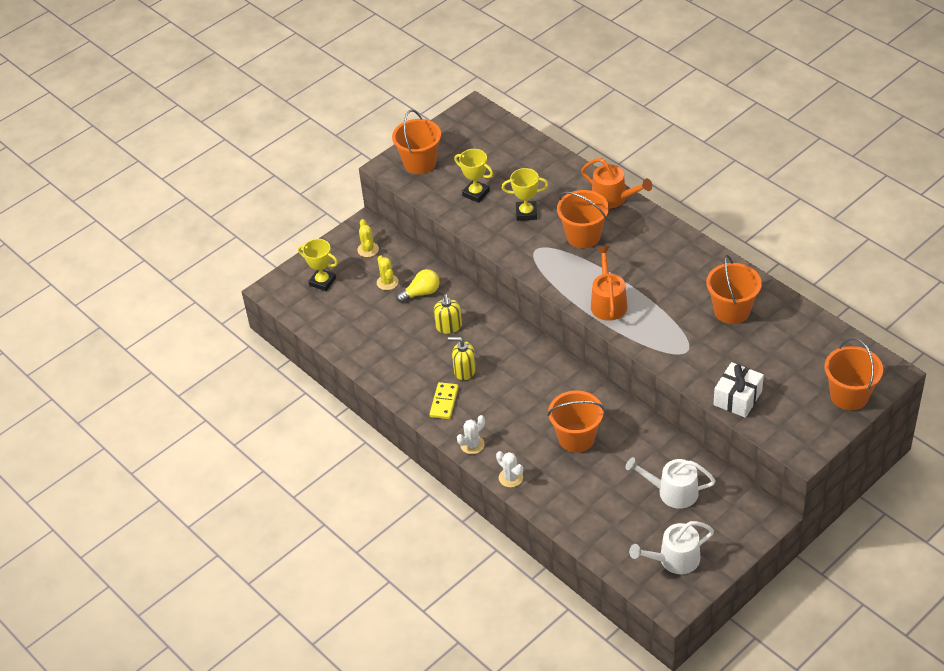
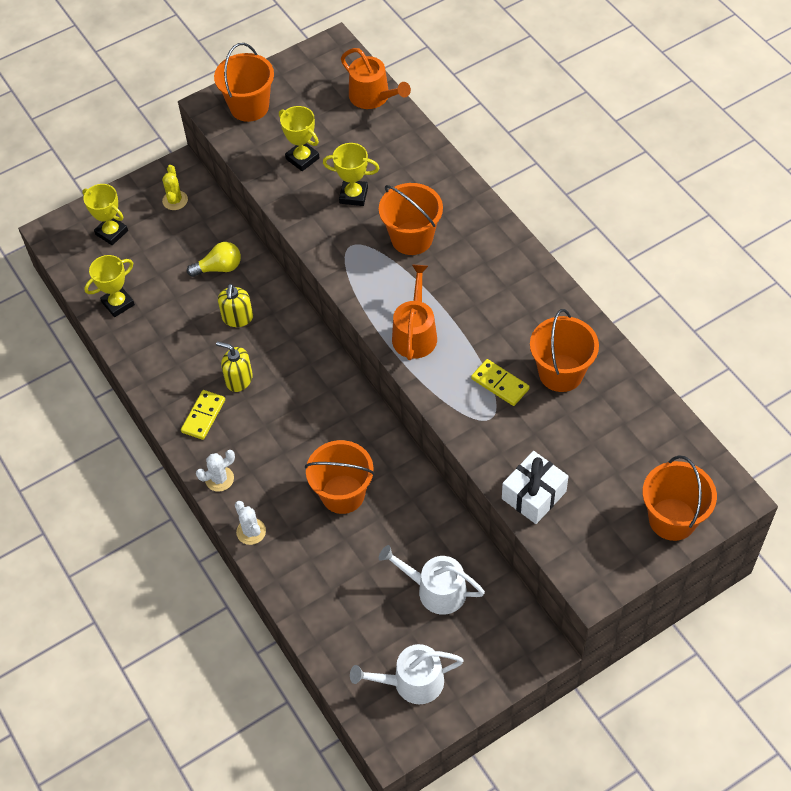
camera: 10 degrees right, 10 degrees up
yellow cactus [377,255,399,290] -> none
orange watering can [581,158,652,208] -> orange watering can moved to [341,48,411,109]
none -> yellow trophy [84,255,135,317]
none -> yellow domino [471,359,530,406]

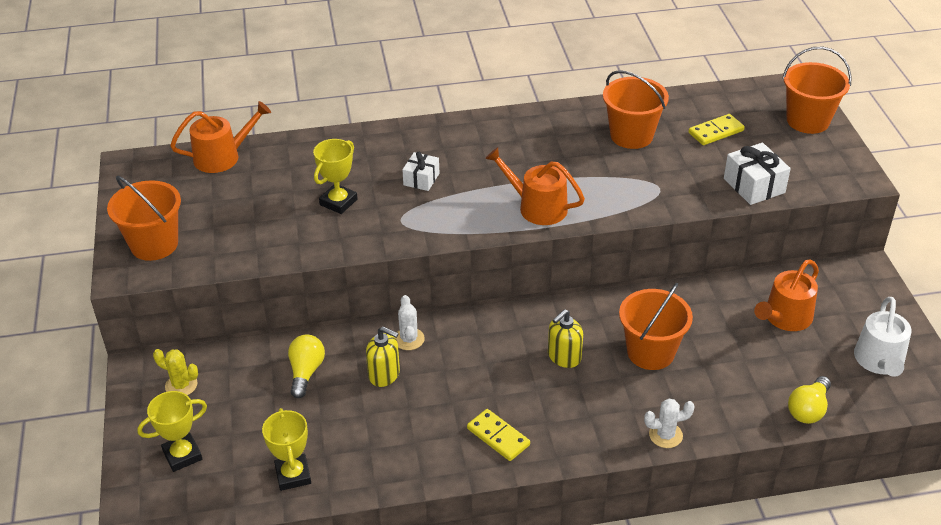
camera: 70 degrees left, 15 degrees down
white cactus [196,450,235,492] -> white cactus moved to [395,295,425,350]
yellow soap dispenser [216,341,253,392] -> yellow soap dispenser moved to [548,309,583,368]
yellow trophy [279,106,319,171] -> none
orange bucket [379,183,443,255] -> white gift [402,152,439,191]
white watering can [379,545,485,615] -> orange watering can [754,259,819,331]
yellow domino [471,359,530,406] -> yellow domino moved to [689,114,745,145]
none -> yellow light bulb [788,376,831,424]

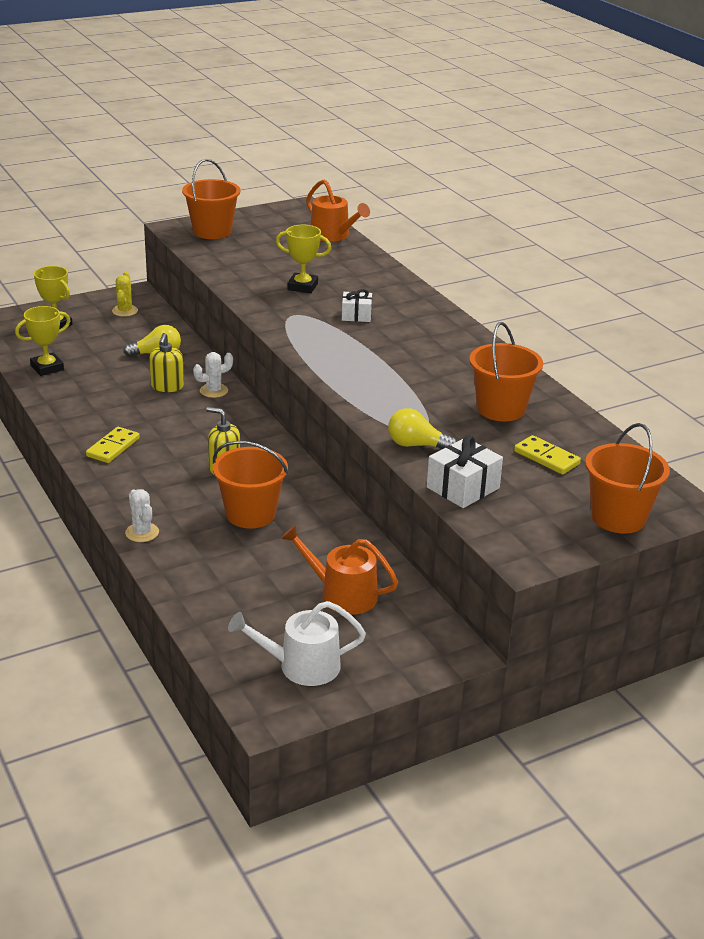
camera: 70 degrees right, 10 degrees down
orange watering can [485,147,585,225] -> none
yellow light bulb [788,376,831,424] -> yellow light bulb moved to [388,408,457,449]

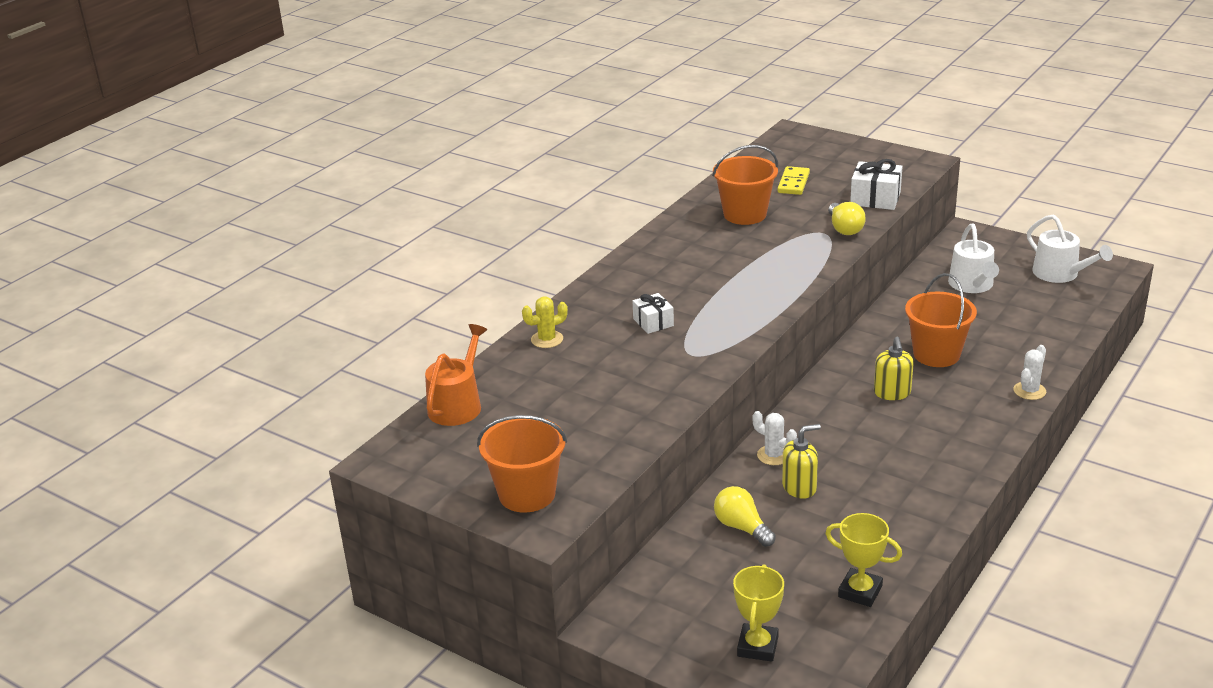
camera: 115 degrees left, 0 degrees up
yellow domino [86,427,140,463] -> none
yellow cactus [112,272,138,317] -> yellow cactus moved to [522,296,568,348]
yellow trophy [276,225,331,293] -> none
orange watering can [281,525,398,615] -> white watering can [948,223,999,293]
orange bucket [585,423,670,533] -> none

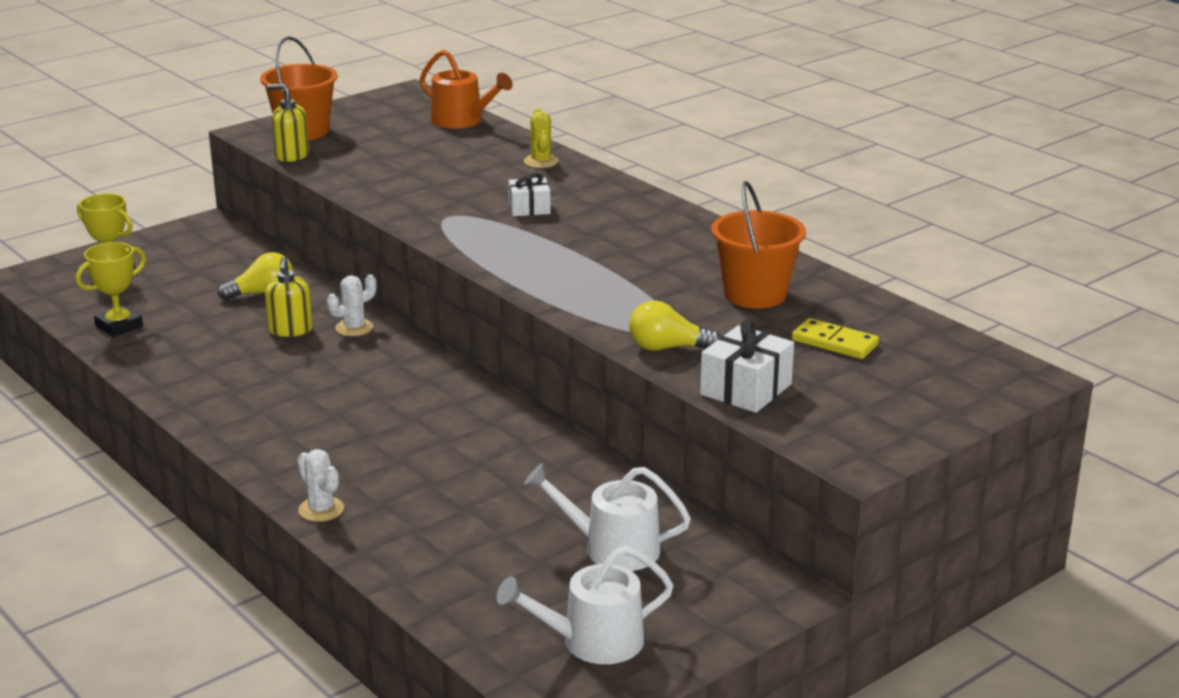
camera: 105 degrees right, 5 degrees down
yellow soap dispenser [874,337,914,400] -> yellow soap dispenser moved to [267,84,309,162]
orange bucket [905,273,977,367] -> none

